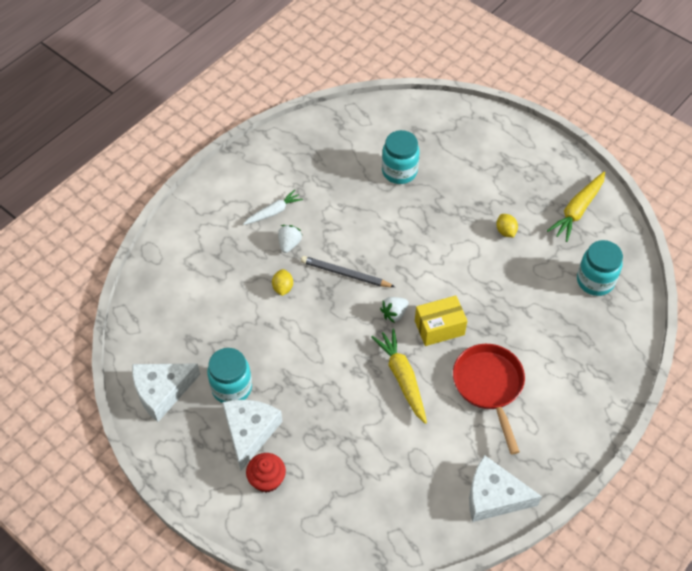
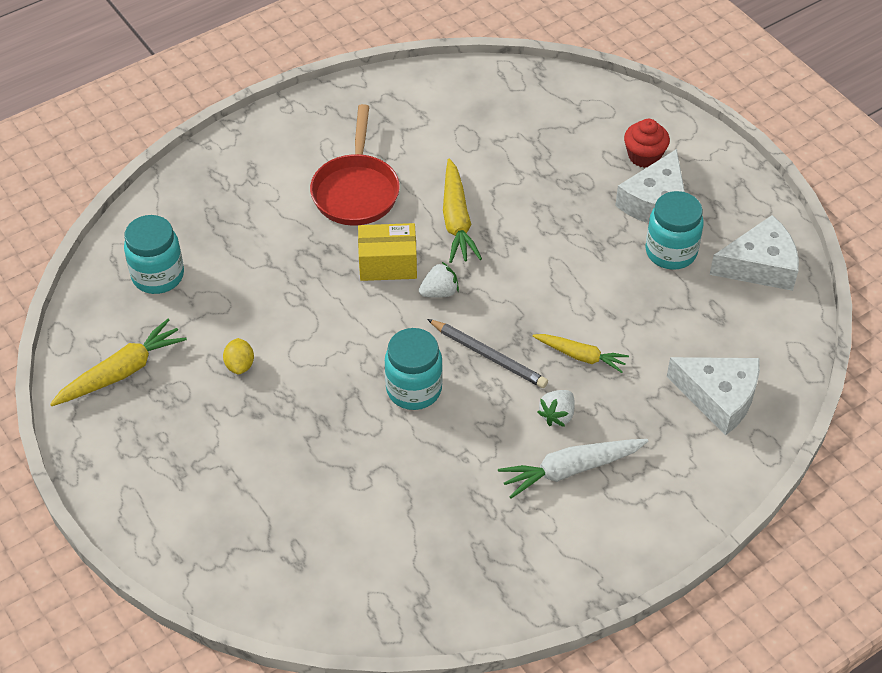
camera: 165 degrees left, 5 degrees down
white carrot [243,190,303,225] -> white carrot [498,439,648,499], size x1.50
yellow lemon [272,269,293,296] -> yellow carrot [533,334,629,373]
turquoise jar [382,130,420,184] -> turquoise jar moved to [385,328,443,410]
white cheese [469,455,542,522] -> white cheese moved to [667,357,760,436]

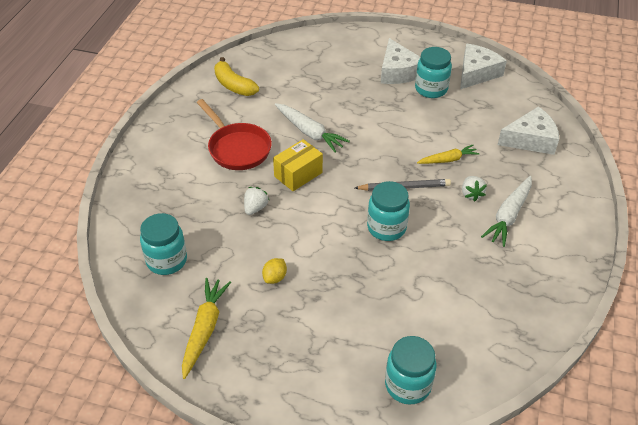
camera: 40 degrees left, 5 degrees down
yellow lemon [223,338,254,374] -> yellow lemon turned 75 degrees clockwise [262,258,287,284]
white strawberry [419,262,459,298] -> white strawberry moved to [244,187,269,215]
yellow carrot [443,159,482,263] -> white carrot [275,103,350,153]
red cupcake [624,119,670,168] -> none
none -> yellow banana [214,57,259,96]
none -> turquoise jar [385,336,436,405]

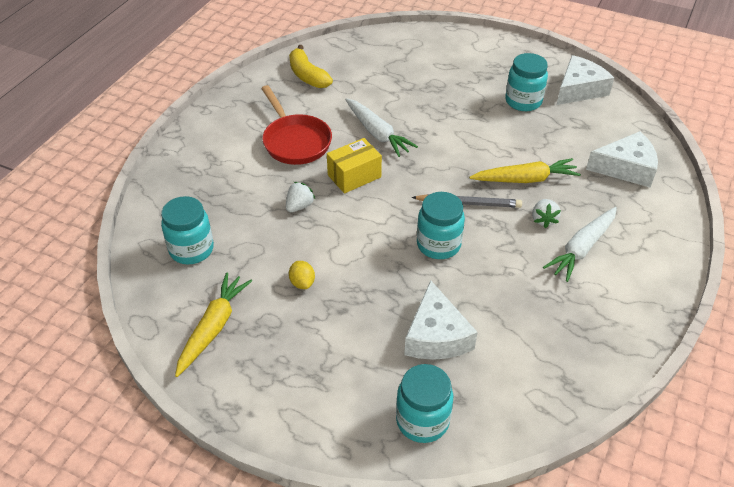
camera: 10 degrees right, 0 degrees up
yellow lemon [262,258,287,284] -> yellow lemon turned 60 degrees counterclockwise [289,261,315,289]
white cheese [381,38,420,84] -> white cheese moved to [404,280,478,360]
yellow carrot [417,145,480,164] -> yellow carrot [469,158,581,183], size x1.50

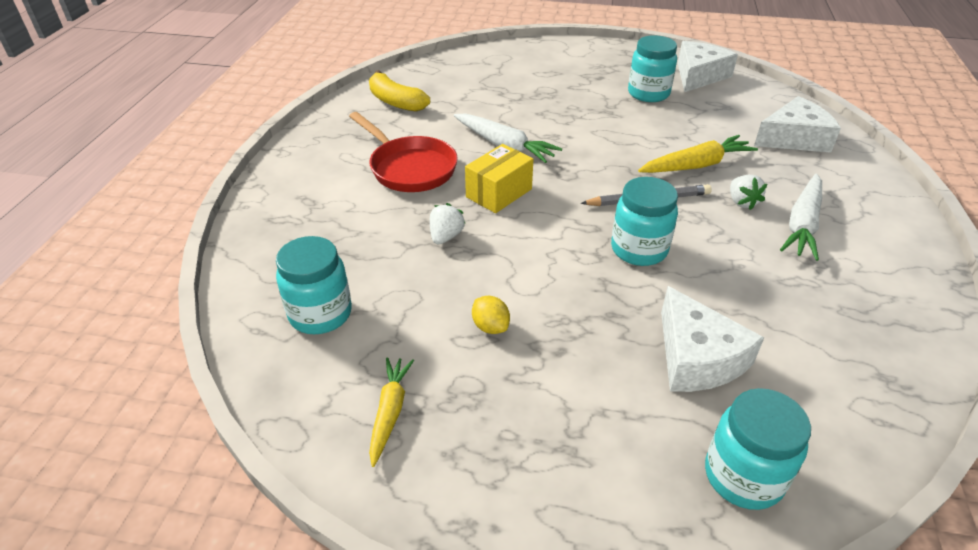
camera: 15 degrees left, 5 degrees down
yellow carrot [175,273,252,377] -> yellow carrot [369,357,414,467], size x0.67

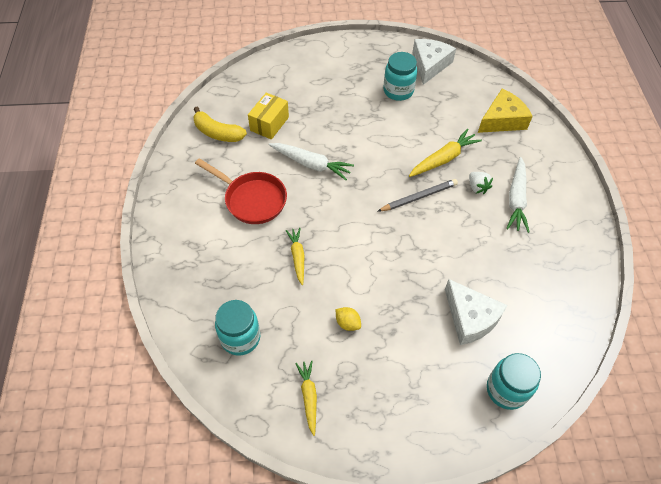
camera: 15 degrees left, 15 degrees up
white strawberry [430,203,466,244] -> yellow carrot [285,228,305,285]
yellow box [465,144,533,213] -> yellow box moved to [248,93,289,140]
turquoise jar [611,177,678,266] -> none
white cheese [754,96,841,153] -> yellow cheese [478,88,533,133]

